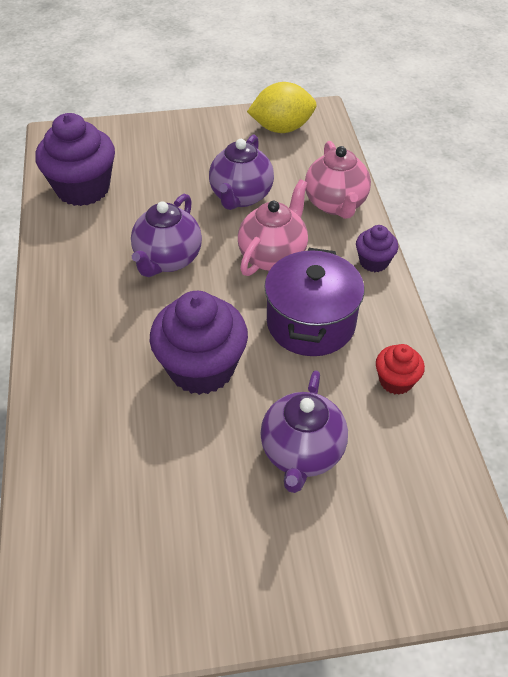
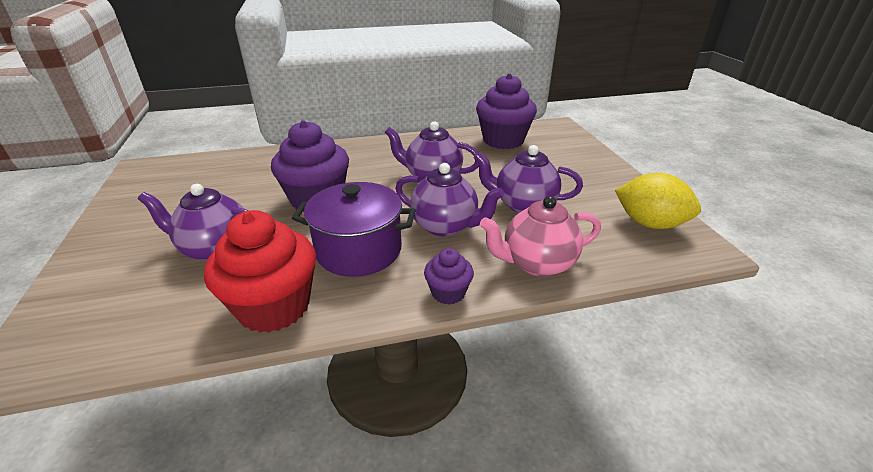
camera: 85 degrees right, 15 degrees down
pink teapot [238,179,308,276] -> purple teapot [395,163,504,237]
yellow lemon [247,82,317,133] -> yellow lemon turned 45 degrees counterclockwise [615,173,701,229]
red cupcake [376,344,425,395] -> red cupcake [204,210,316,333], size x1.99

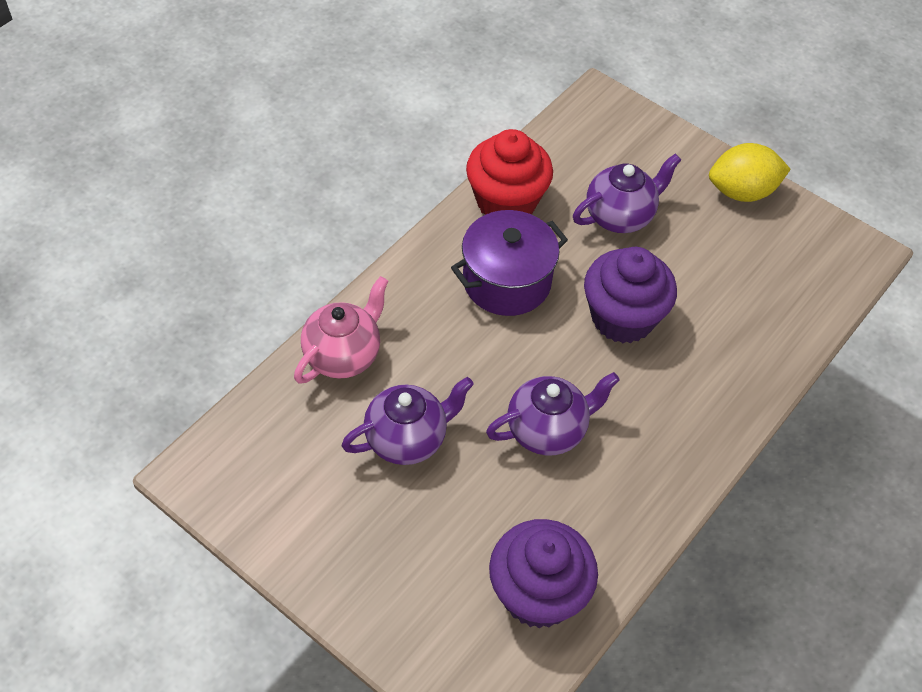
camera: 140 degrees right, 20 degrees up
purple teapot [395,163,504,237] -> none
purple cupcake [424,248,474,305] -> none
yellow lemon [615,173,701,229] -> yellow lemon moved to [709,143,791,202]

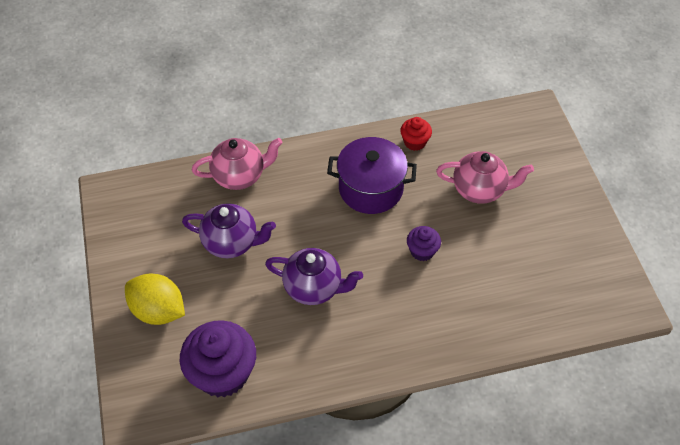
camera: 40 degrees right, 0 degrees up
red cupcake [466,129,553,215] -> red cupcake [400,117,432,151], size x0.50
purple teapot [573,154,681,233] -> pink teapot [436,151,534,204]
purple cupcake [584,247,677,343] -> purple cupcake [407,226,441,261], size x0.50
yellow lemon [709,143,791,202] -> yellow lemon moved to [125,274,185,325]

